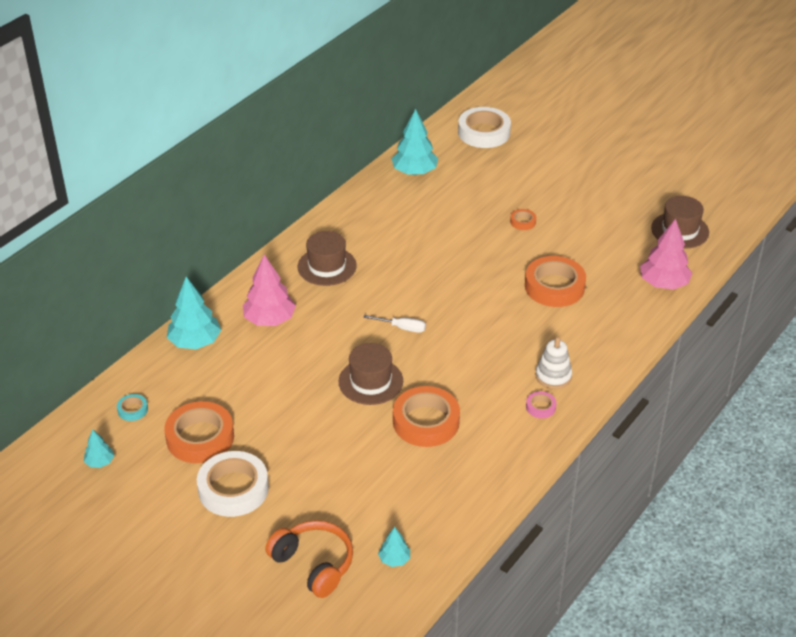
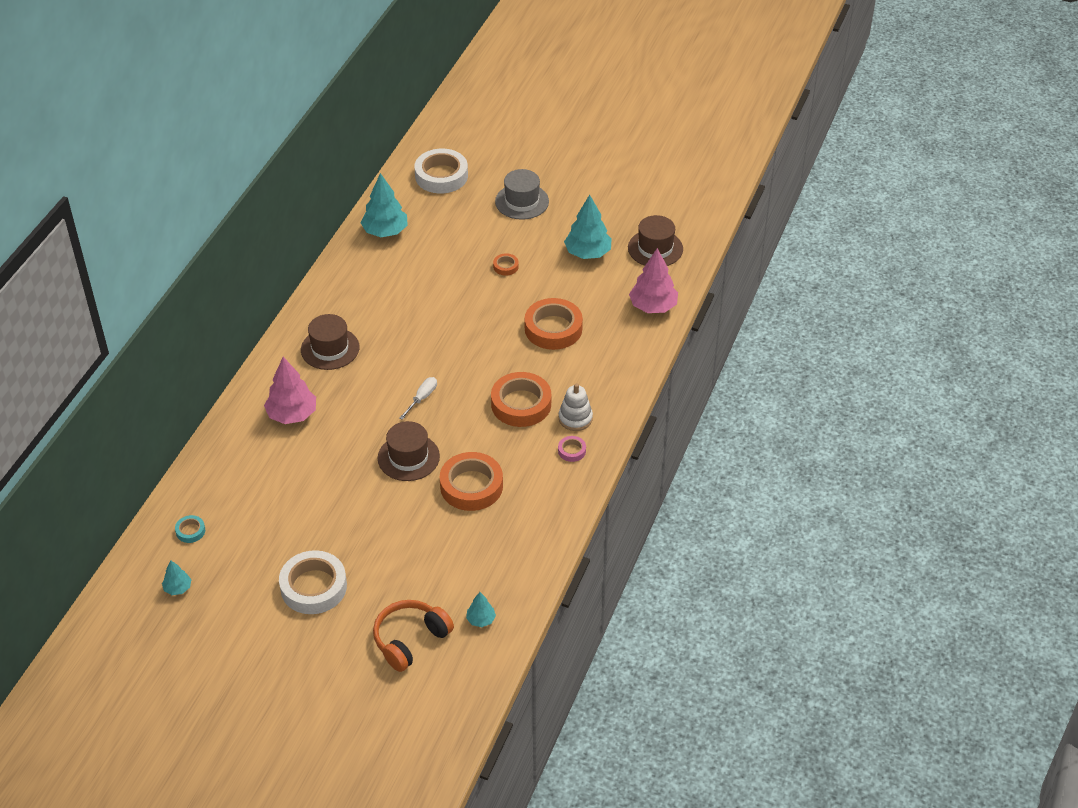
camera: 15 degrees left, 5 degrees up
orange tape [164,401,234,463] -> orange tape moved to [491,372,551,427]
turquoise tree [167,277,221,349] -> turquoise tree moved to [564,195,612,259]
orange headphones [265,520,353,598] -> orange headphones turned 75 degrees counterclockwise [373,600,454,672]
white screwdriver [363,315,426,333] -> white screwdriver turned 60 degrees counterclockwise [399,377,437,420]
none -> grey hat [495,169,549,220]

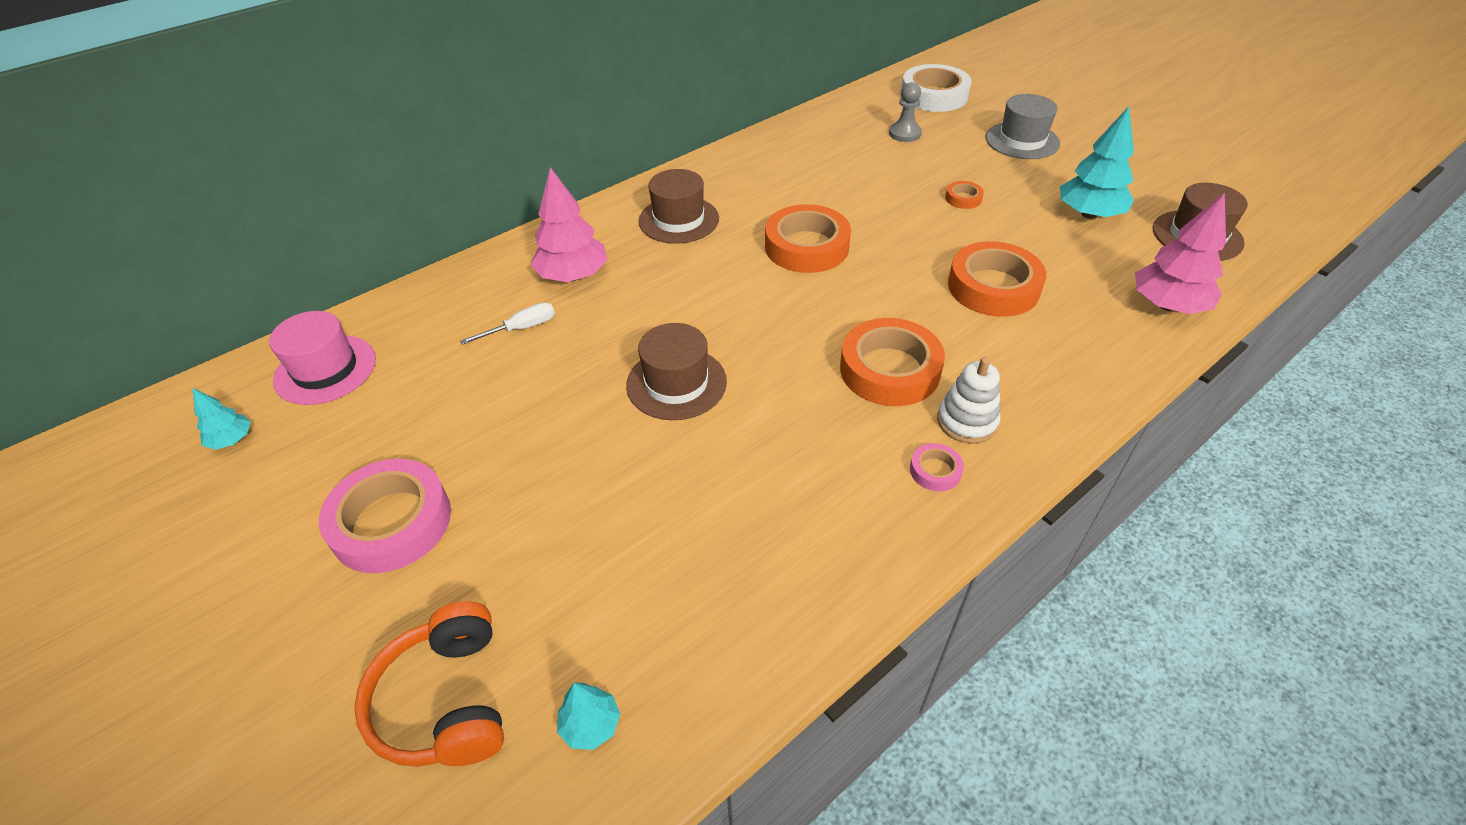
camera: 30 degrees right, 0 degrees up
turquoise tape [175,515,205,543] -> pink hat [269,311,376,405]
white tape [279,550,347,614] -> pink tape [319,459,451,573]
turquoise tree [361,173,408,237] -> none
orange headphones [373,600,454,672] -> orange headphones turned 90 degrees counterclockwise [354,601,504,767]
white screwdriver [399,377,437,420] -> white screwdriver moved to [460,302,555,345]
orange tape [440,452,503,511] -> orange tape moved to [765,204,851,273]
none -> grey pawn [889,82,922,142]

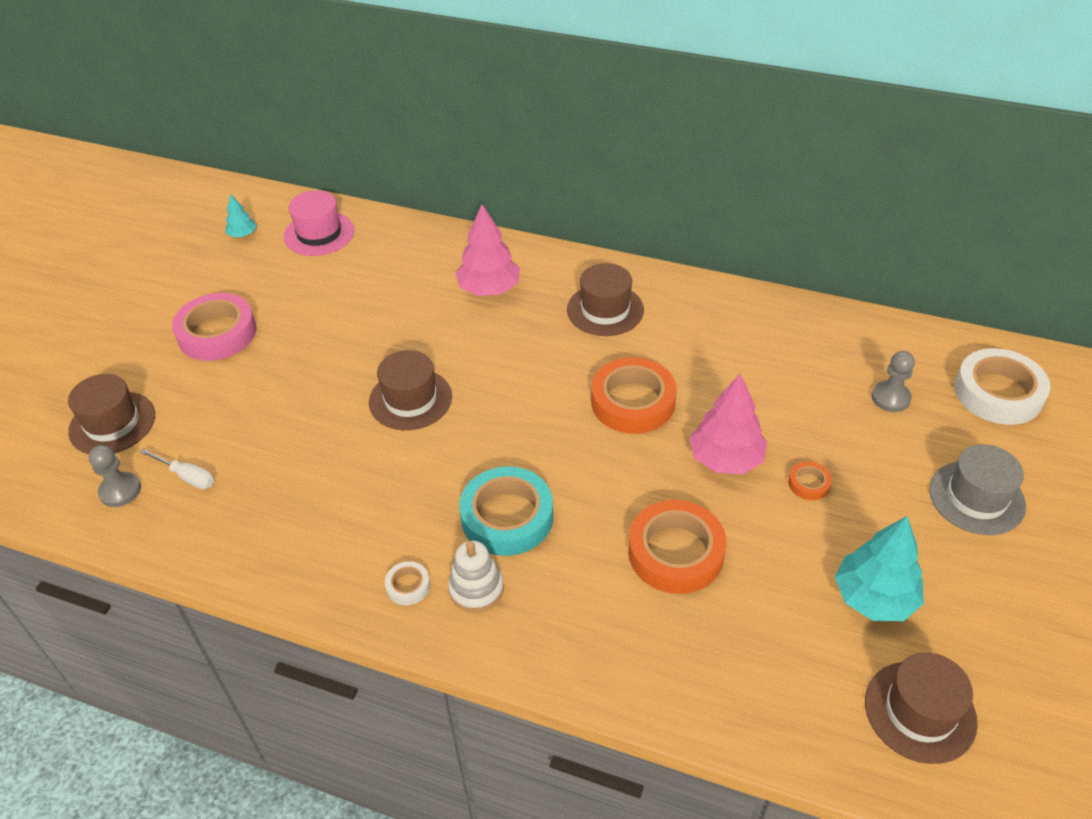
camera: 60 degrees right, 0 degrees up
orange headphones [354,601,504,767] -> brown hat [68,374,155,454]
white screwdriver [460,302,555,345] -> white screwdriver moved to [140,449,214,489]
turquoise tree [557,683,620,750] -> grey pawn [88,445,141,507]
orange tape [840,318,945,406] -> turquoise tape [459,466,553,556]
pink tape [910,443,964,491] -> white tape [385,561,430,605]
pink tree [1135,193,1226,314] -> pink tree moved to [689,374,767,474]

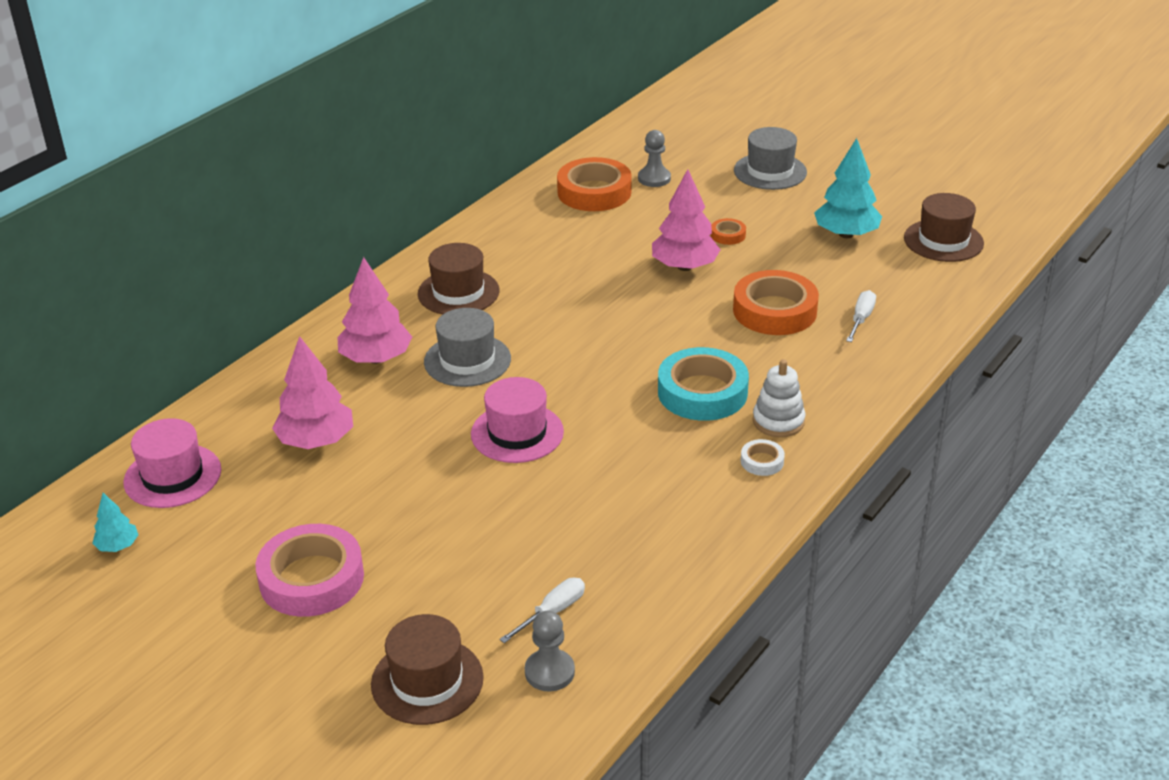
camera: 75 degrees left, 10 degrees down
brown hat [369,350,452,430] -> pink hat [471,377,564,463]
orange tape [591,357,677,434] -> orange tape moved to [557,157,632,211]
white tape [954,348,1050,425] -> none
none -> pink tree [272,336,353,449]
none -> grey hat [424,308,511,387]
none -> white screwdriver [846,290,876,342]

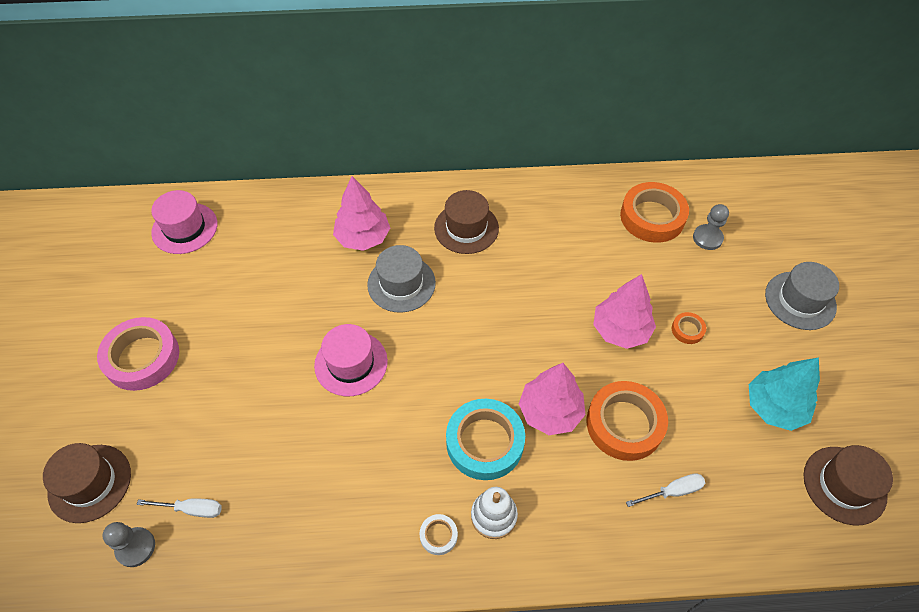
camera: 50 degrees right, 20 degrees up
turquoise tree [92,493,138,552] -> none
pink tree [272,336,353,449] -> pink tree moved to [519,363,585,435]

